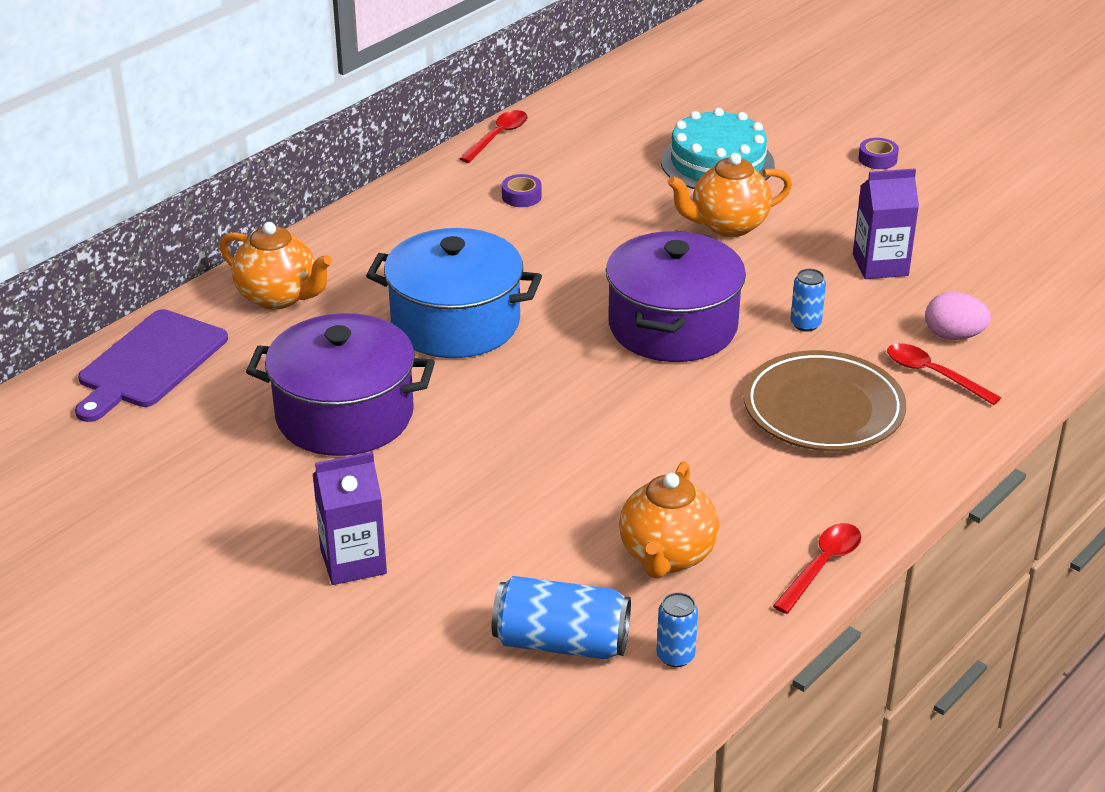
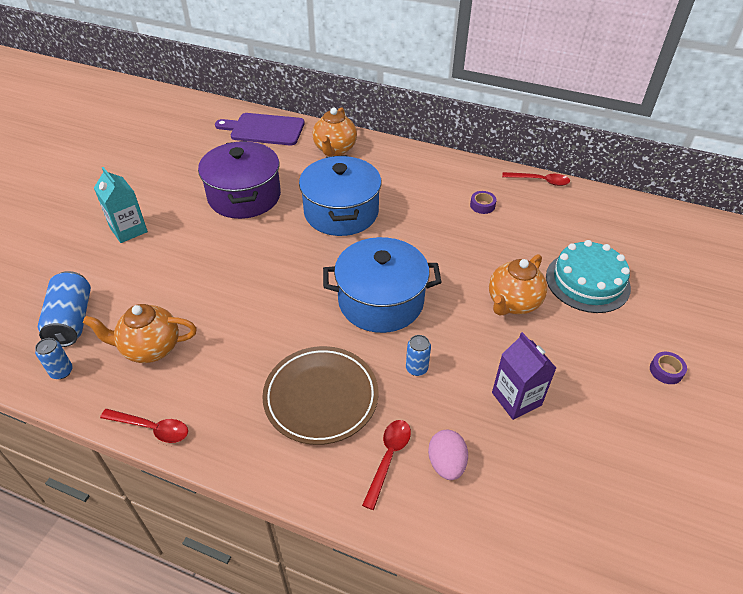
camera: 70 degrees right, 10 degrees up
purple carton [313,452,387,585] -> turquoise carton [94,167,148,243]
purple pot [606,230,746,362] -> blue pot [323,237,442,333]
orange teapot [667,153,792,237] -> orange teapot turned 105 degrees counterclockwise [489,254,547,316]

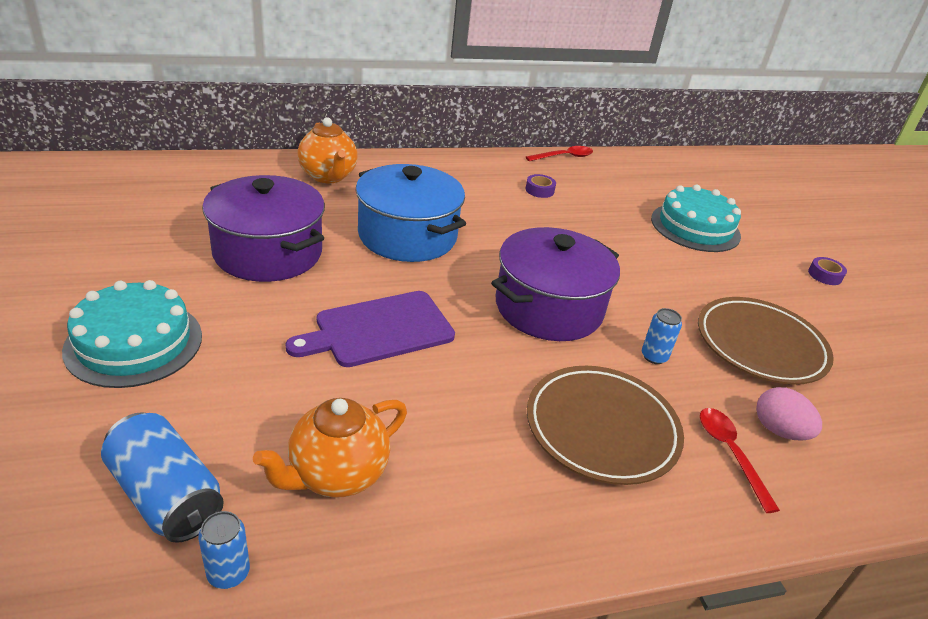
camera: 40 degrees left, 10 degrees down
turquoise carton [94,167,148,243] -> turquoise cake [62,280,202,388]
red spoon [100,409,188,443] -> none
purple cutting board [215,113,305,145] -> purple cutting board moved to [285,291,455,367]
blue pot [323,237,442,333] -> purple pot [491,227,620,341]
orange teapot [489,254,547,316] -> none
purple carton [492,332,556,420] -> brown plate [698,297,834,385]

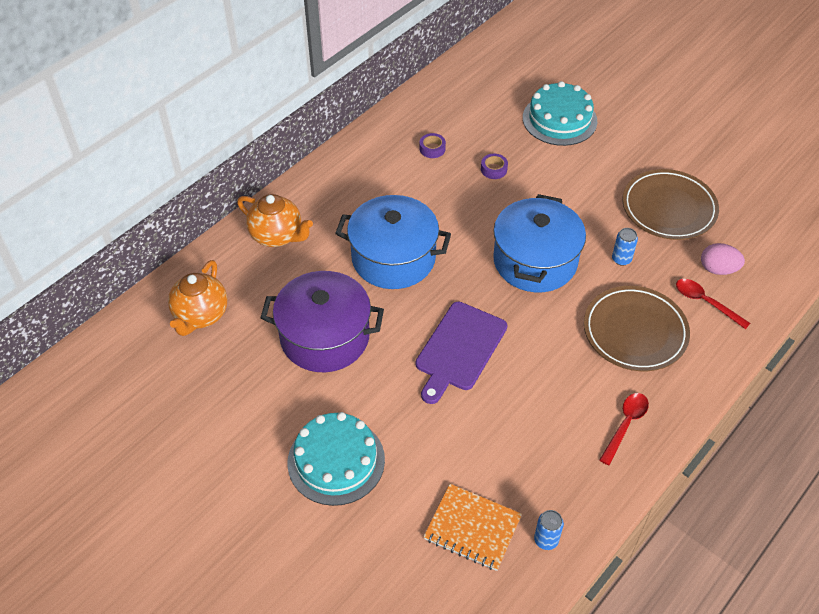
camera: 30 degrees left, 15 degrees up
blue can [101,412,224,543] -> orange notebook [424,484,522,571]
orange teapot [253,398,407,498] -> orange teapot moved to [168,260,227,336]
purple pot [491,227,620,341] -> blue pot [493,194,586,292]
red spoon [526,146,593,161] -> red spoon moved to [599,393,649,465]
purple tape [808,257,847,285] -> purple tape moved to [481,154,508,179]

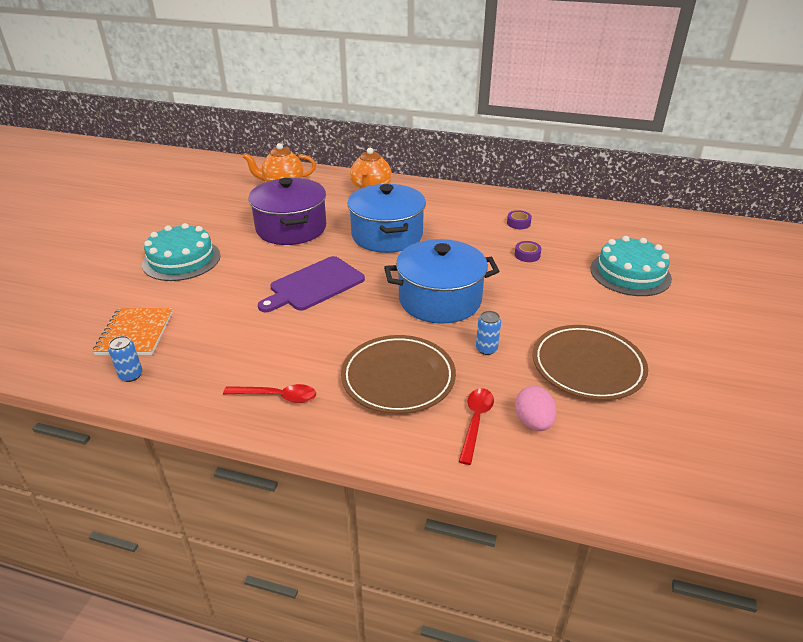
camera: 65 degrees right, 15 degrees down
purple cutting board [415,302,507,404] -> purple cutting board turned 45 degrees counterclockwise [258,256,365,312]

